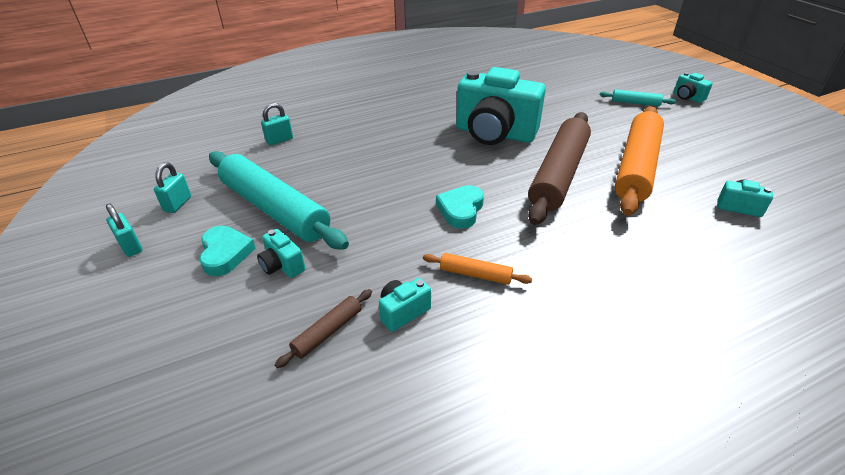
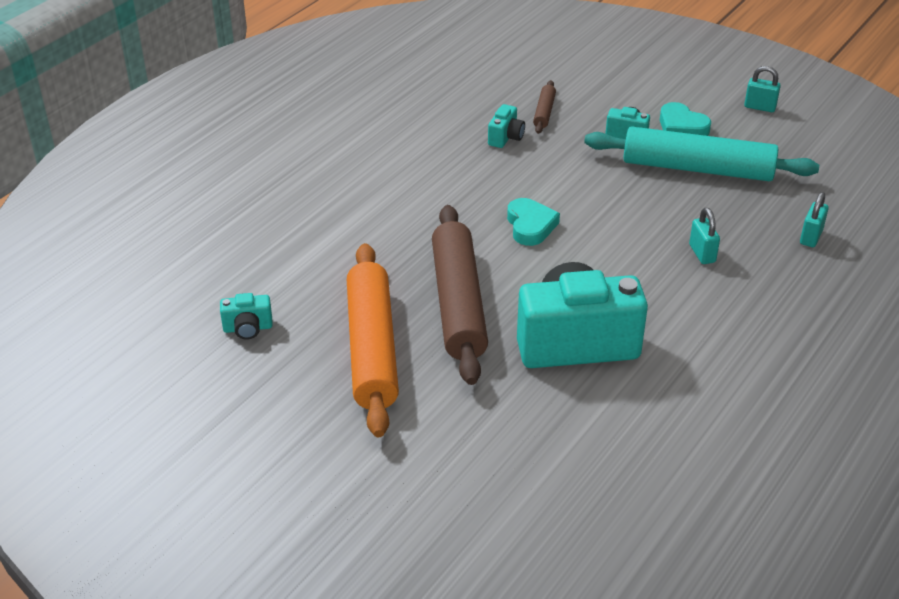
camera: 150 degrees right, 0 degrees up
turquoise padlock [154,162,191,213] -> turquoise padlock moved to [689,208,720,264]
orange rolling pin [423,253,532,285] -> none
turquoise rolling pin [600,90,676,106] -> none
turquoise camera [674,72,713,103] -> none

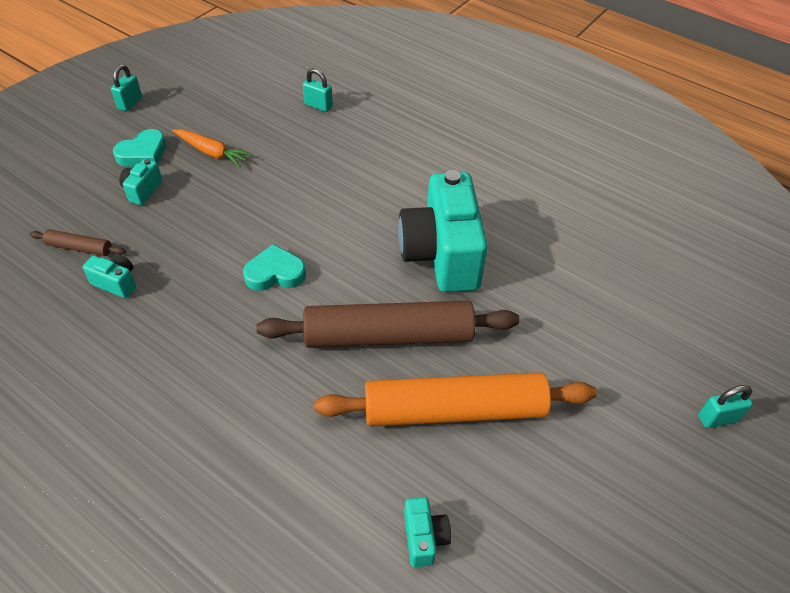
camera: 90 degrees left, 10 degrees up
turquoise rolling pin [584,126,819,181] -> orange carrot [172,129,252,167]
turquoise padlock [689,208,720,264] -> turquoise padlock moved to [698,385,753,428]

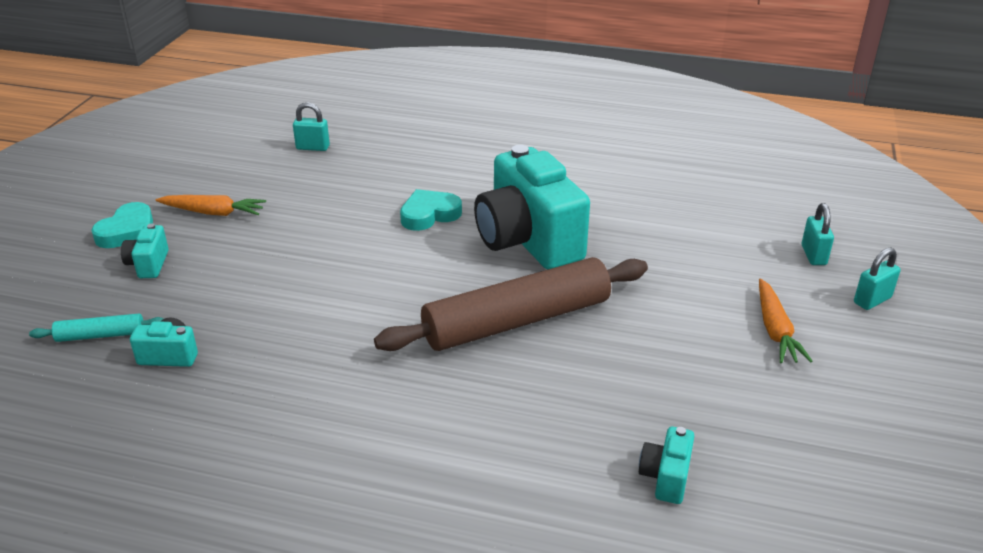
camera: 20 degrees left, 15 degrees down
brown rolling pin [29,229,126,256] -> turquoise rolling pin [29,314,164,342]
turquoise padlock [111,65,142,111] -> turquoise padlock moved to [802,203,834,265]
turquoise heart [243,244,306,291] -> turquoise heart moved to [400,189,462,231]
orange rolling pin [314,372,597,426] -> none
turquoise camera [404,497,451,567] -> turquoise camera turned 135 degrees counterclockwise [639,427,694,504]
none -> orange carrot [759,278,812,363]

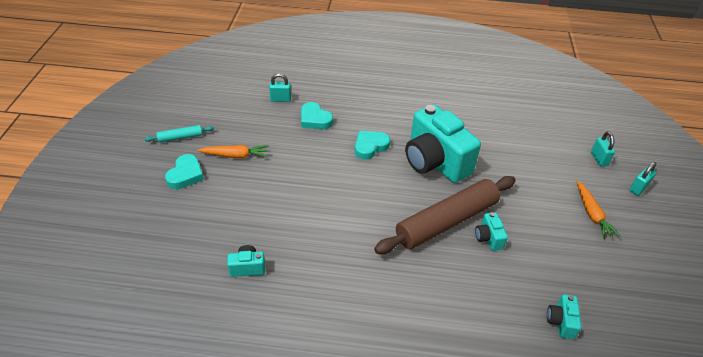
camera: 10 degrees left, 10 degrees up
turquoise rolling pin [29,314,164,342] -> turquoise rolling pin moved to [145,125,214,143]
turquoise camera [121,223,169,278] -> turquoise camera moved to [475,212,508,251]
none -> turquoise heart [301,102,333,129]

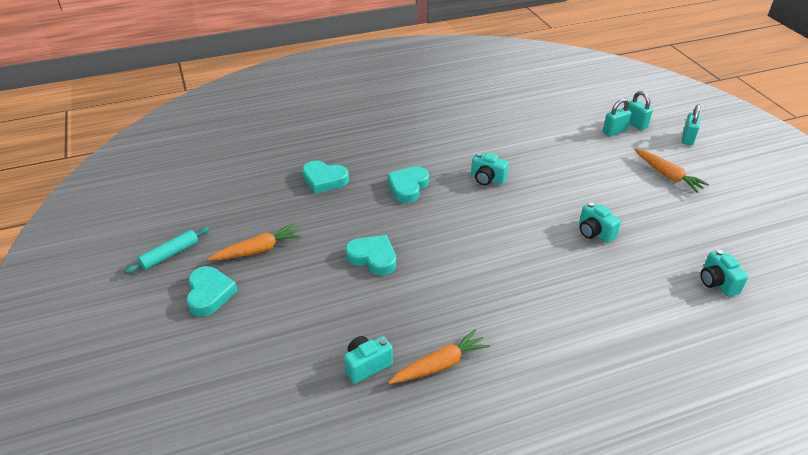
camera: 25 degrees left, 5 degrees down
turquoise padlock [269,73,291,102] -> turquoise padlock moved to [603,98,631,137]
brown rolling pin [374,176,516,254] -> none
turquoise camera [405,104,481,183] -> turquoise camera [471,153,509,185], size x0.42
none -> turquoise heart [346,235,396,276]
none -> orange carrot [388,329,490,384]

